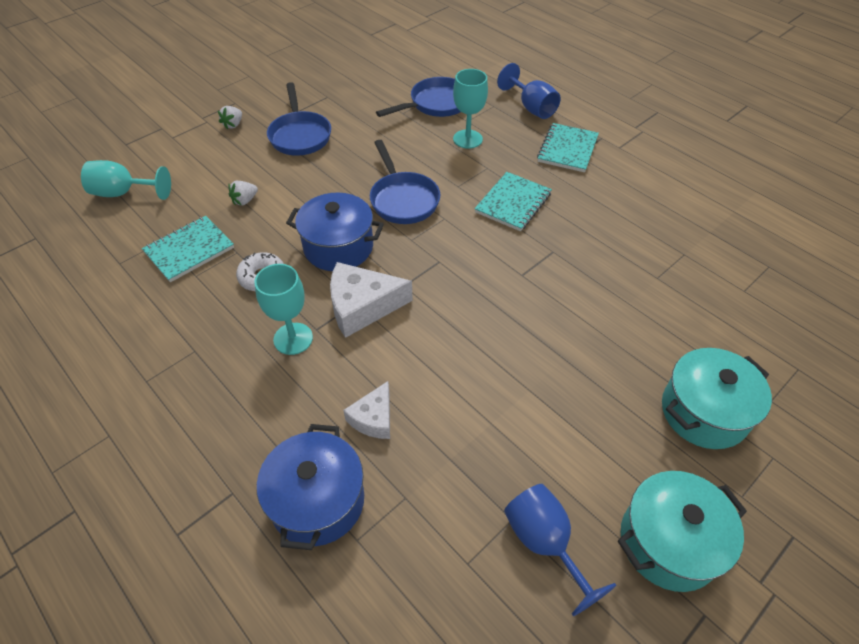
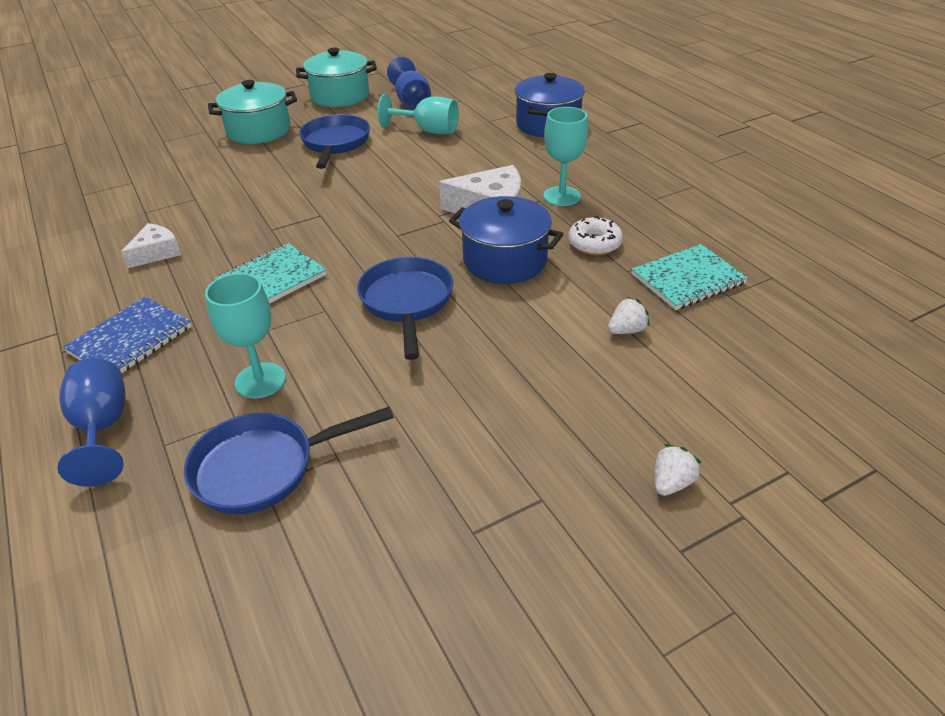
camera: 165 degrees left, 10 degrees down
turquoise goblet [81,160,171,200] -> turquoise goblet moved to [378,94,458,134]
blue pan [267,82,331,156] -> blue pan moved to [299,114,370,169]
white cheese [343,381,390,439] -> white cheese moved to [121,223,181,268]
turquoise notebook [537,123,599,172] -> blue notebook [63,297,191,373]

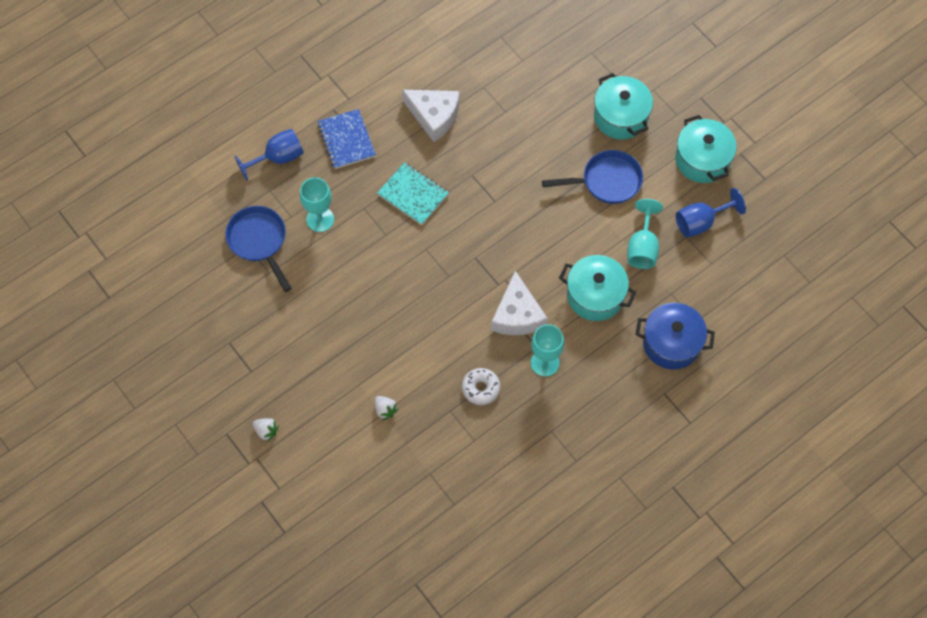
camera: 80 degrees right, 25 degrees up
blue notebook [63,297,191,373] -> blue notebook turned 45 degrees clockwise [318,109,376,169]
white cheese [121,223,181,268] -> white cheese [402,90,460,142], size x1.67
blue pan [357,257,453,360] -> none
blue pot [449,196,563,284] -> none
turquoise notebook [632,244,748,310] -> none
none -> turquoise pot [559,255,636,321]

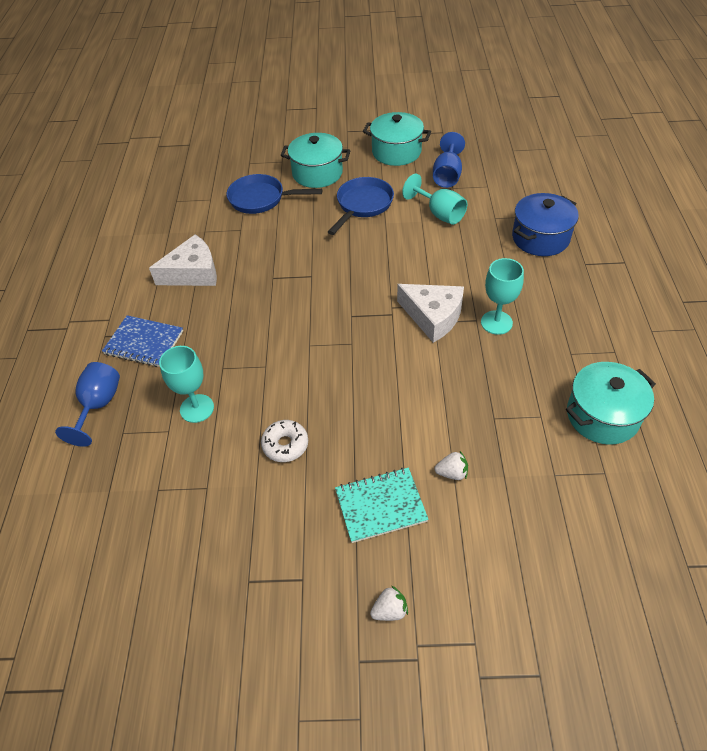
camera: 50 degrees left, 15 degrees down
blue pan [225,206,291,292] -> blue pan moved to [227,174,322,214]
turquoise notebook [377,162,449,225] -> turquoise notebook moved to [335,468,429,543]
white donut [462,368,500,405] -> white donut moved to [261,420,308,462]
turquoise pot [559,255,636,321] -> turquoise pot moved to [566,362,656,445]

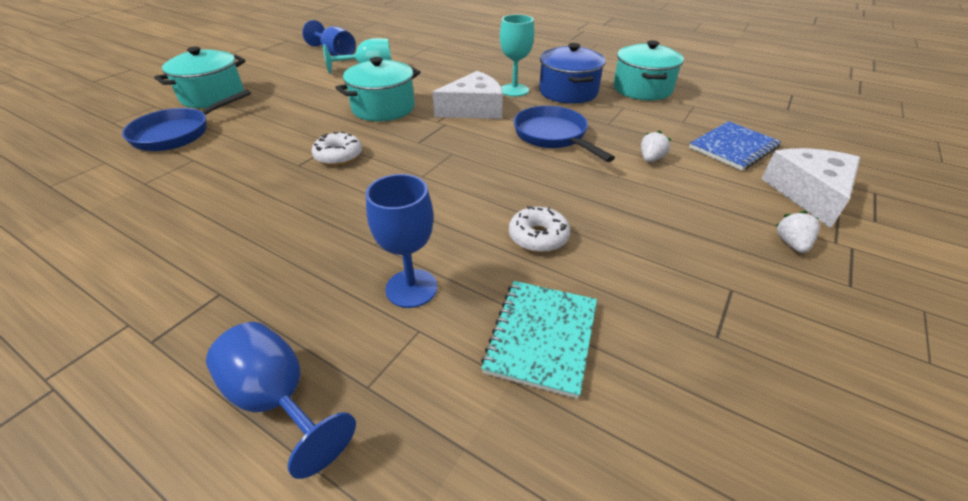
camera: 60 degrees left, 10 degrees down
blue notebook [102,315,183,367] -> blue notebook moved to [689,121,781,171]
white cheese [149,234,217,286] -> white cheese moved to [761,148,860,228]
turquoise goblet [159,346,214,423] -> blue goblet [366,174,437,308]
blue pan [328,177,394,235] -> blue pan moved to [514,106,615,162]
turquoise notebook [335,468,429,543] -> turquoise notebook moved to [481,281,597,399]
turquoise pot [363,112,431,166] -> turquoise pot moved to [335,57,420,121]
blue pot [512,193,579,256] -> blue pot moved to [539,43,606,104]
none -> white donut [312,132,362,166]

